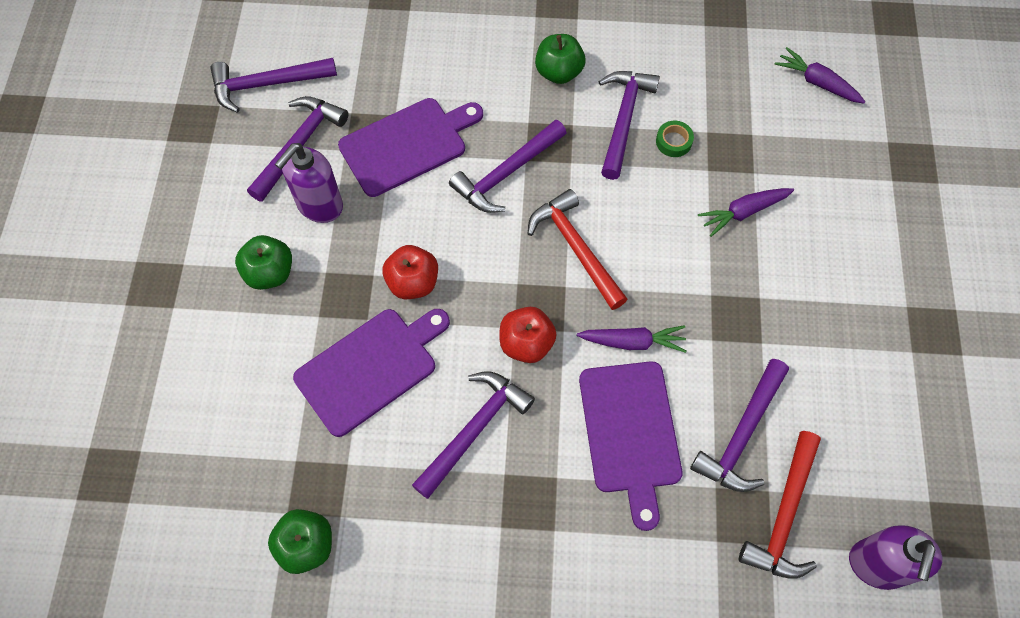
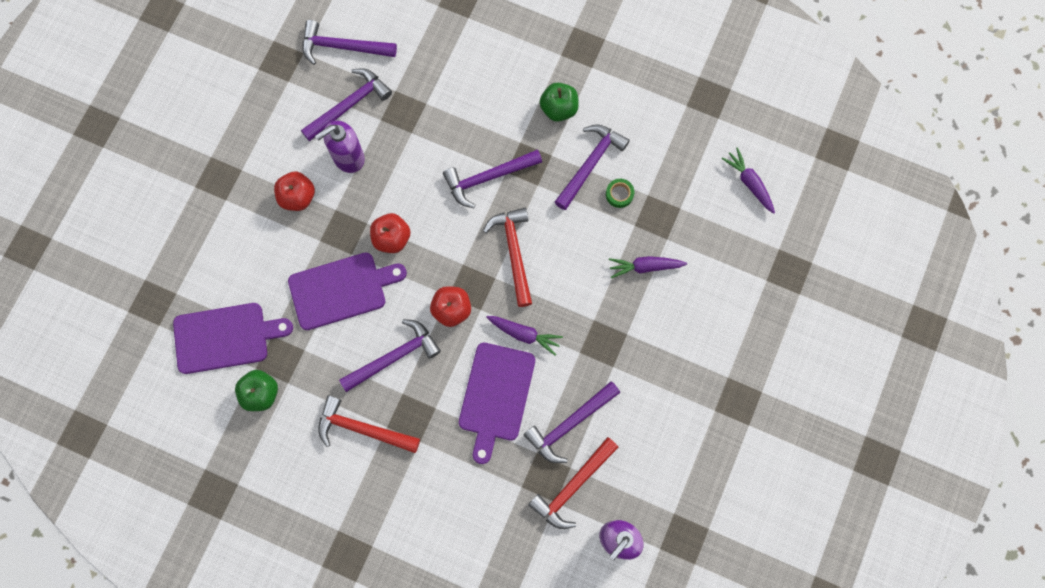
camera: 20 degrees right, 10 degrees up
green apple [235,235,292,290] -> red apple [274,171,315,211]
purple cutting board [338,98,483,197] -> purple cutting board moved to [173,303,293,374]
none -> red hammer [318,396,420,453]

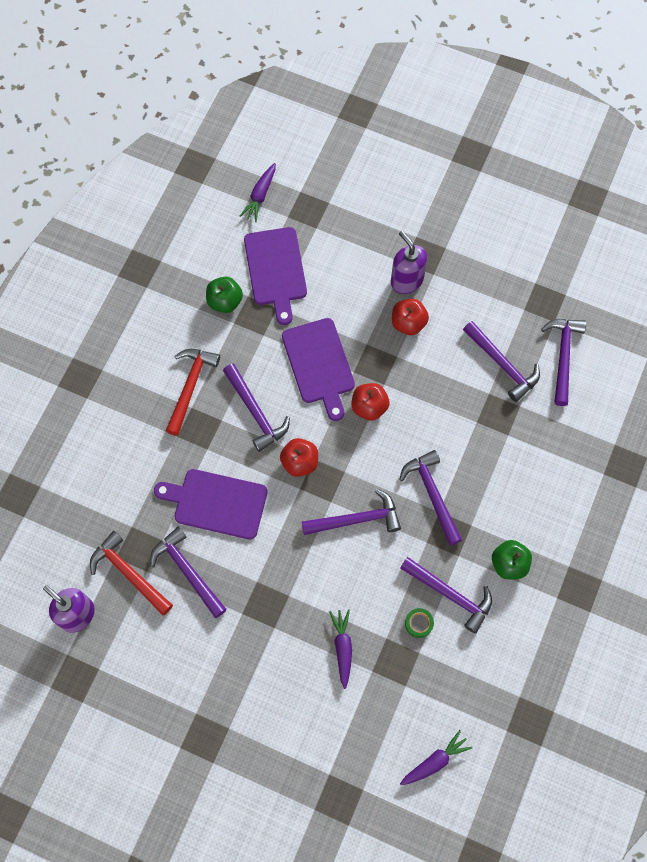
camera: 90 degrees right, 5 degrees down
purple soap dispenser [315,120,365,173] -> purple soap dispenser moved to [391,231,428,294]
red hammer [483,208,532,307] -> purple hammer [302,488,401,535]
purple carrot [486,316,563,356] -> purple carrot moved to [240,163,276,222]

